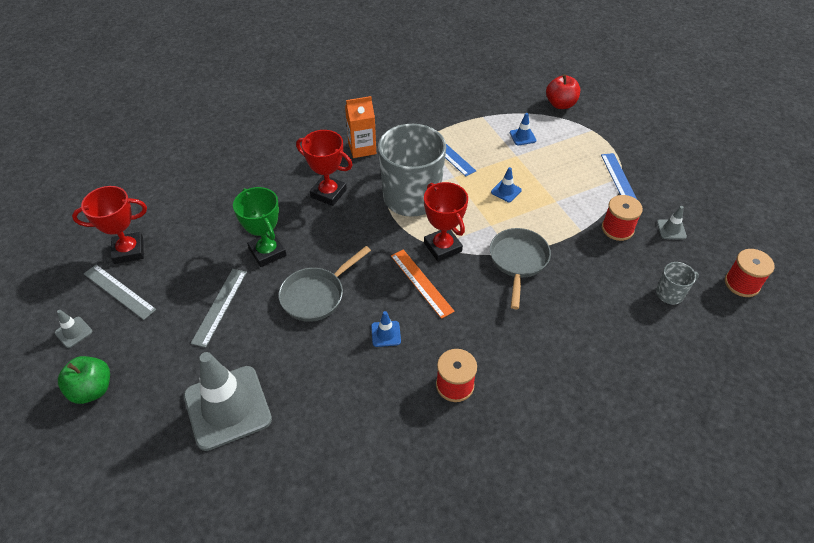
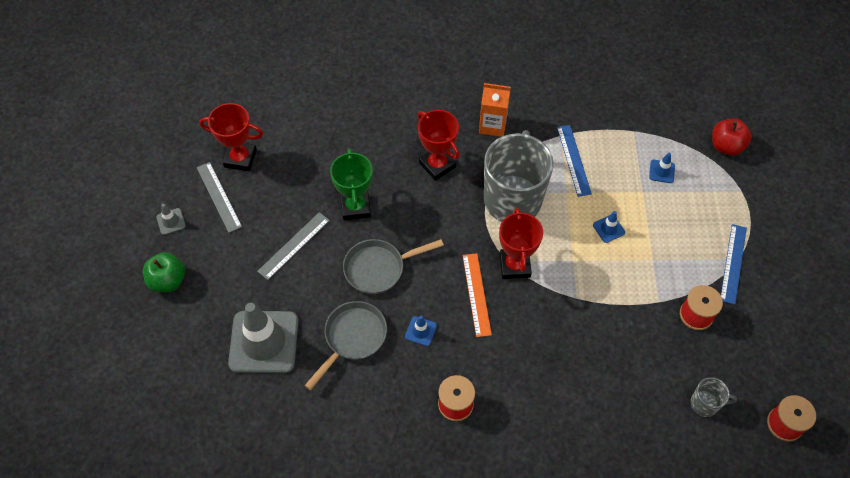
camera: 25 degrees right, 10 degrees up
grey pan [490,228,551,309] -> grey pan moved to [304,301,387,390]
grey traffic cone [657,206,687,239] -> none

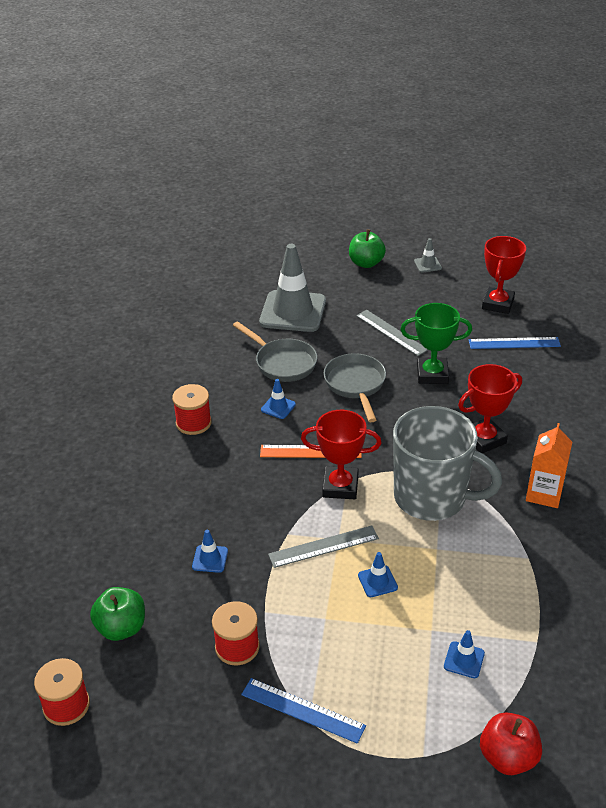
camera: 100 degrees right, 20 degrees down
grey ruler [197,162,242,233] -> grey ruler moved to [268,525,379,568]
blue ruler [557,125,592,197] -> blue ruler moved to [469,337,561,349]
grey mug [691,377,737,417] -> green apple [90,587,145,641]
none -> blue traffic cone [192,530,228,573]

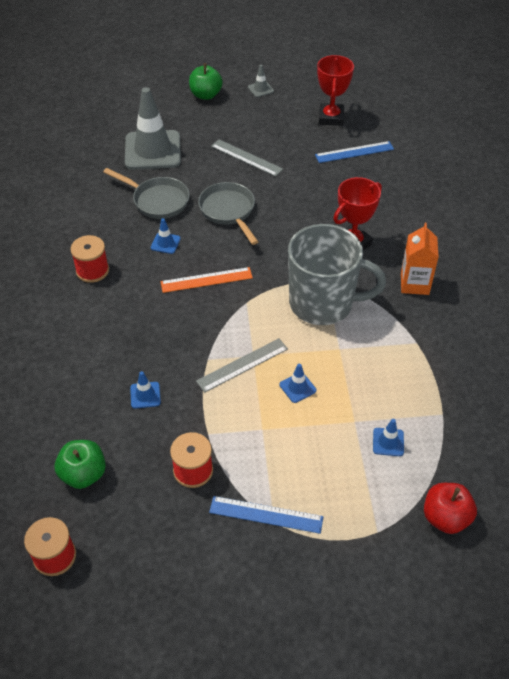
camera: 15 degrees left, 10 degrees up
red trophy [301,410,382,499] -> none
green trophy [400,303,472,384] -> none

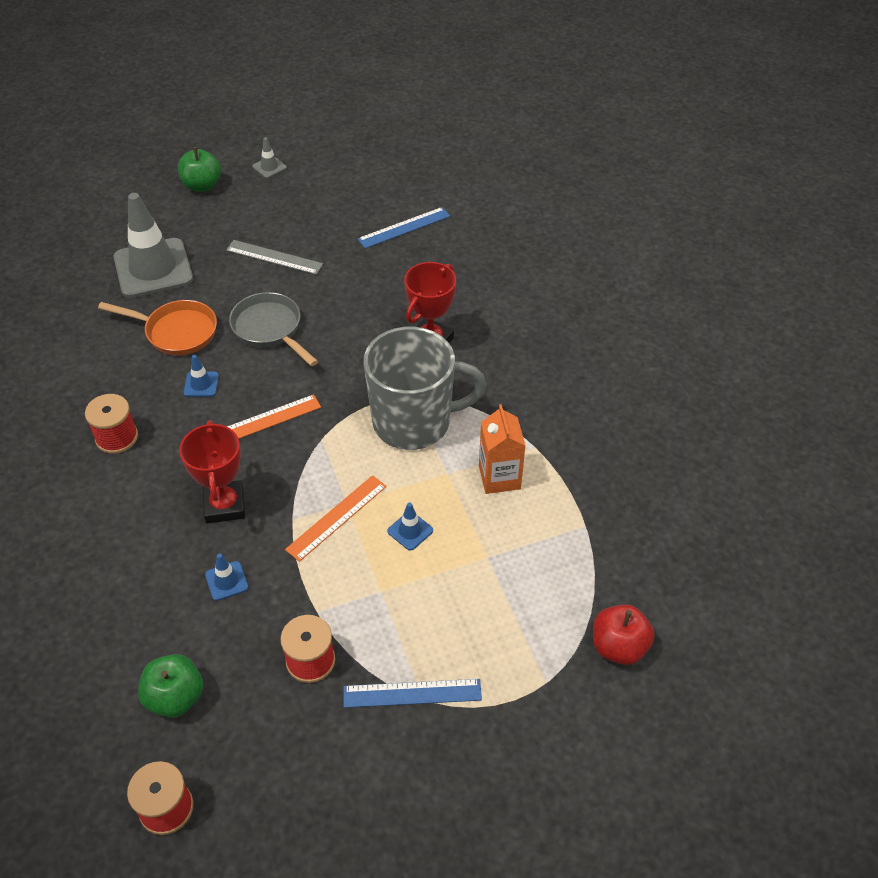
camera: 15 degrees left, 0 degrees up
grey pan [103,168,190,219] -> orange pan [98,300,217,355]
grey ruler [196,338,288,393] -> orange ruler [285,475,387,562]
red trophy [317,55,354,126] -> red trophy moved to [179,420,245,523]
blue traffic cone [373,419,404,456] -> none
orange carton [401,223,439,295] -> orange carton moved to [479,404,526,494]

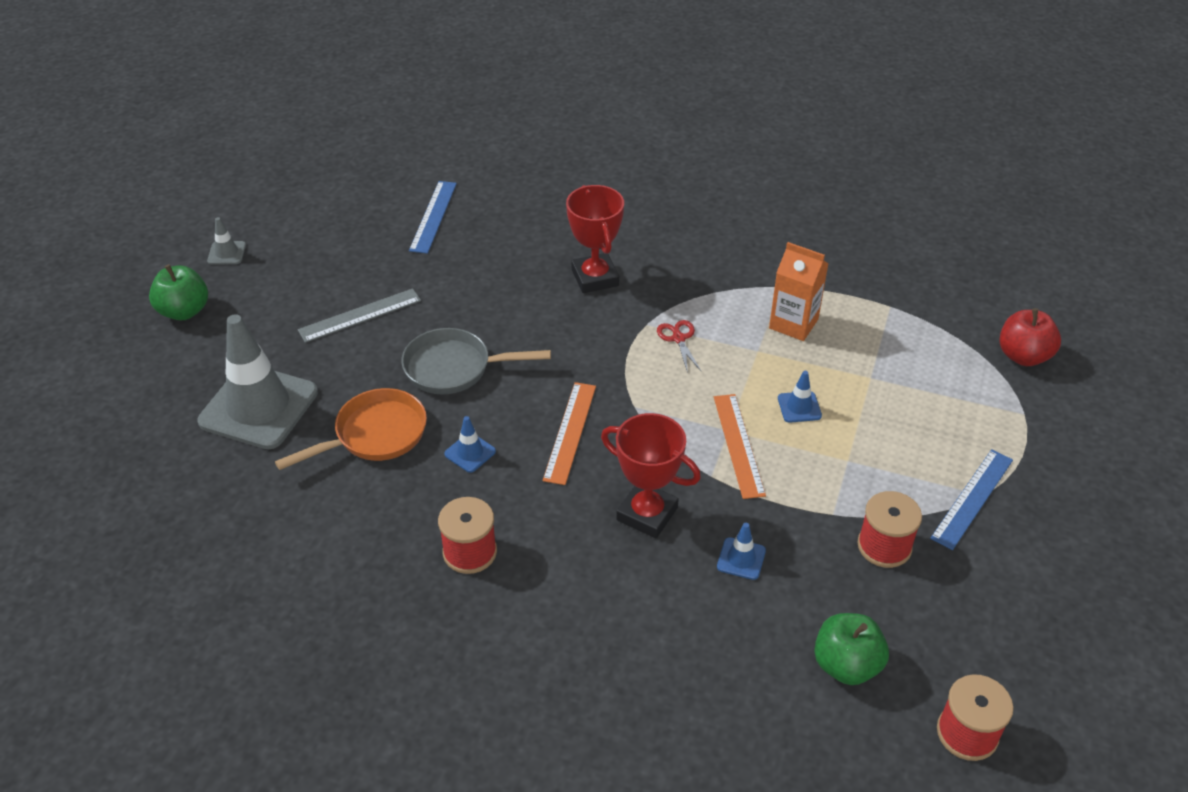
camera: 50 degrees left, 5 degrees down
grey mug [363,327,486,450] -> red scissors [657,320,701,373]

